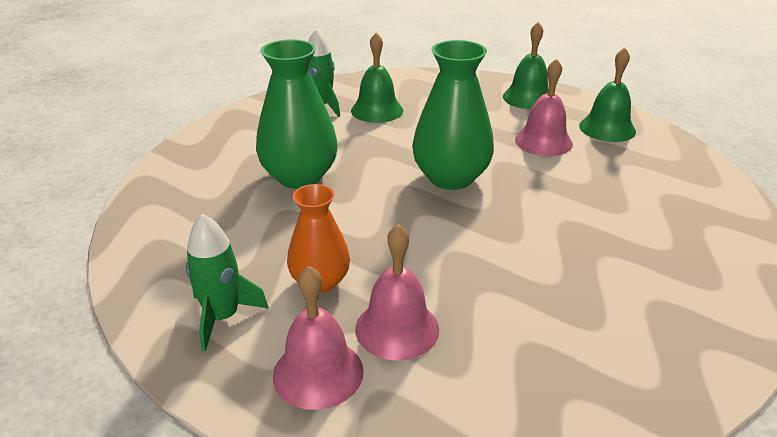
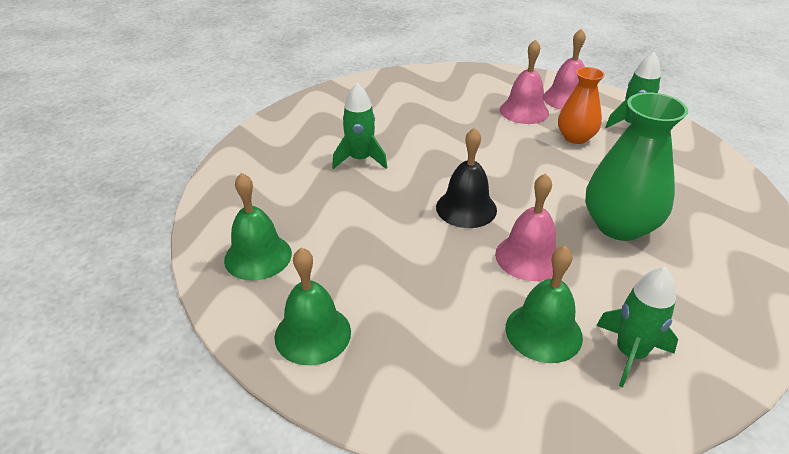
camera: 170 degrees left, 5 degrees up
green vase [412,40,494,190] -> black bell [436,127,497,228]
pink bell [515,58,573,156] -> pink bell moved to [495,173,557,281]
none -> green rocket [332,83,387,169]

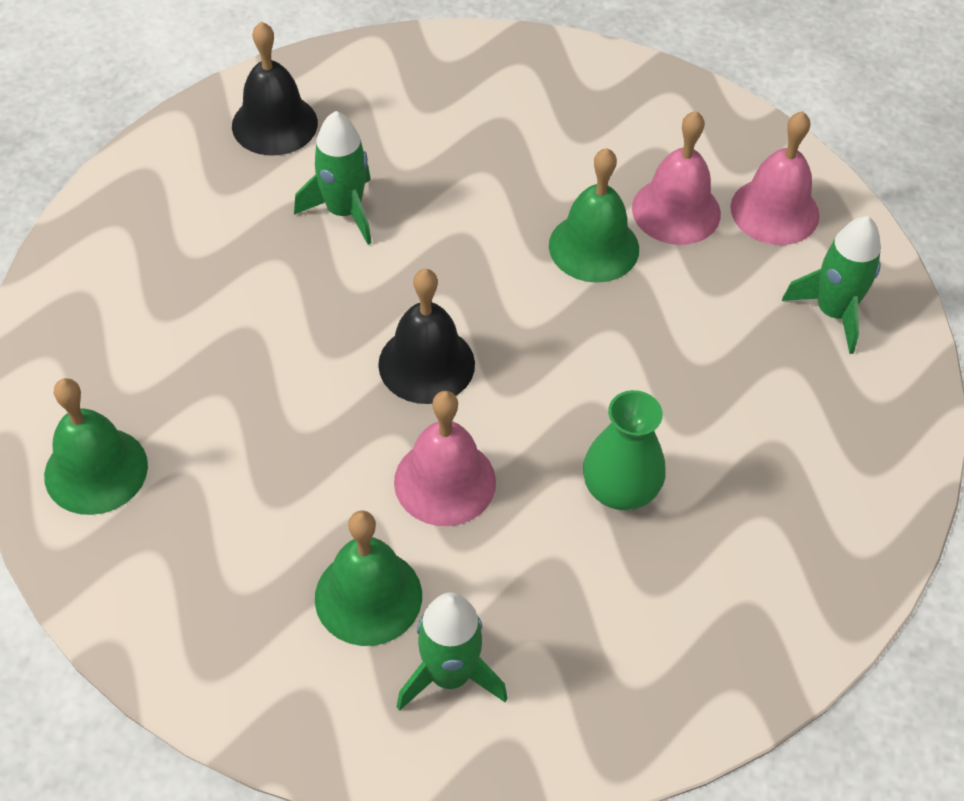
camera: 25 degrees right, 15 degrees up
green bell [224,173,292,281] -> green bell moved to [549,148,639,283]
orange vase [558,67,605,144] -> none
green vase [586,92,688,241] -> green vase [583,390,666,510], size x0.63
none -> black bell [232,21,318,155]

